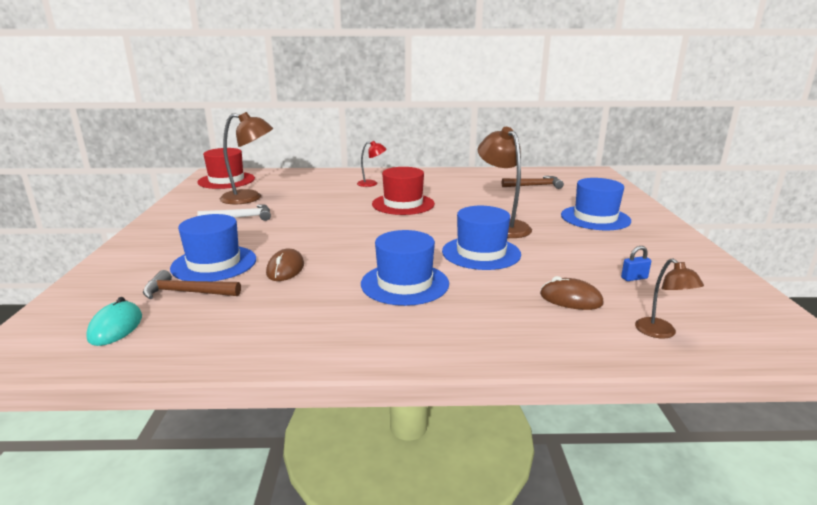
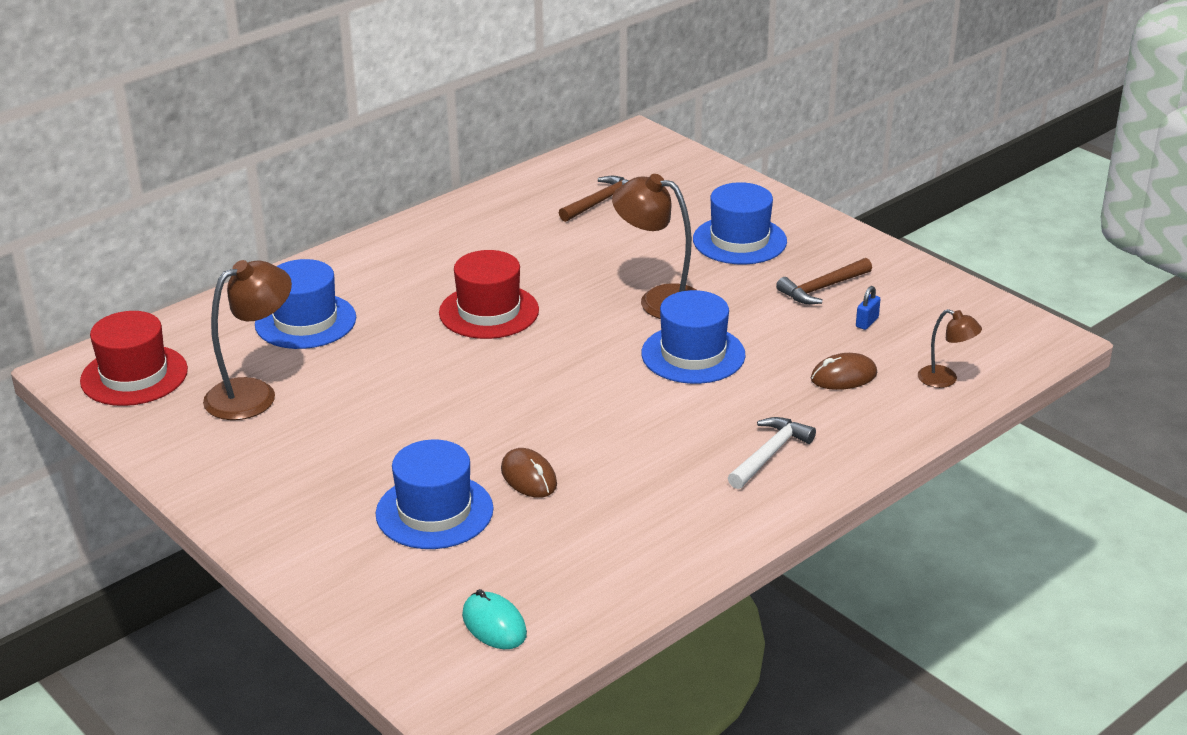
camera: 40 degrees left, 10 degrees up
brown hammer [143,270,241,299] -> brown hammer moved to [776,258,872,304]
white hammer [197,204,271,221] -> white hammer moved to [728,417,816,489]
red lamp [357,141,387,187] -> none
blue hat [361,230,449,306] -> blue hat moved to [255,259,356,349]

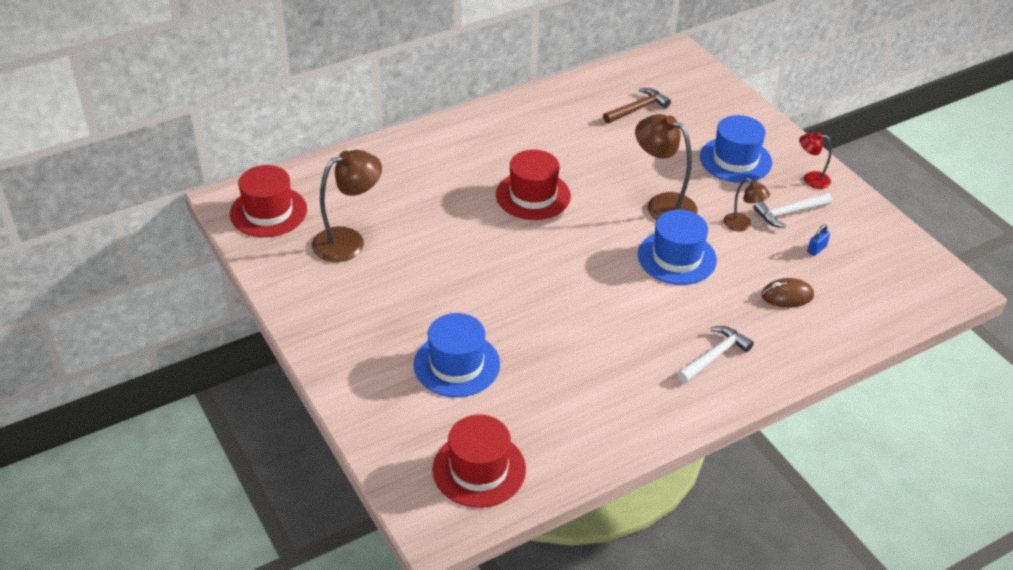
camera: 10 degrees right, 10 degrees up
blue hat [255,259,356,349] -> none
turquoise mouse [462,589,527,649] -> red hat [432,415,526,508]
brown mouse [501,448,557,498] -> none
brown hammer [776,258,872,304] -> white hammer [754,193,832,228]
brown lamp [918,309,982,388] -> brown lamp moved to [723,178,770,232]
none -> red lamp [799,132,832,189]

